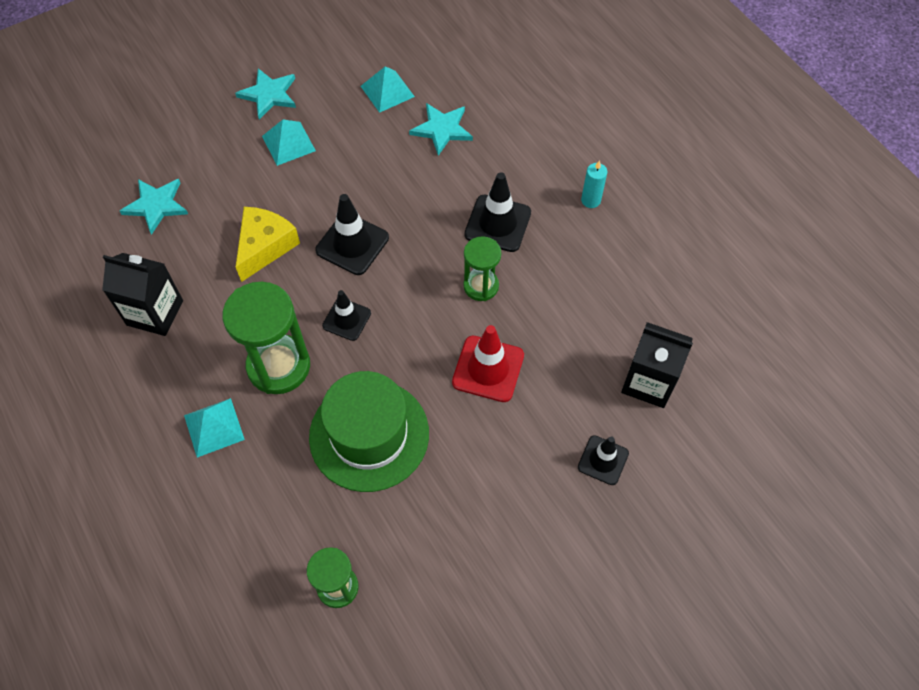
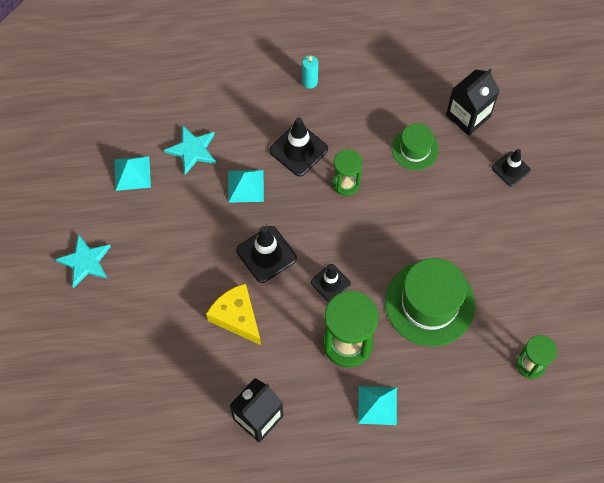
camera: 65 degrees left, 5 degrees up
turquoise star [120,179,188,235] -> none
turquoise pyramid [262,120,316,166] -> turquoise pyramid moved to [228,170,264,203]
red traffic cone [452,325,524,402] -> none
none -> green hat [392,123,439,170]

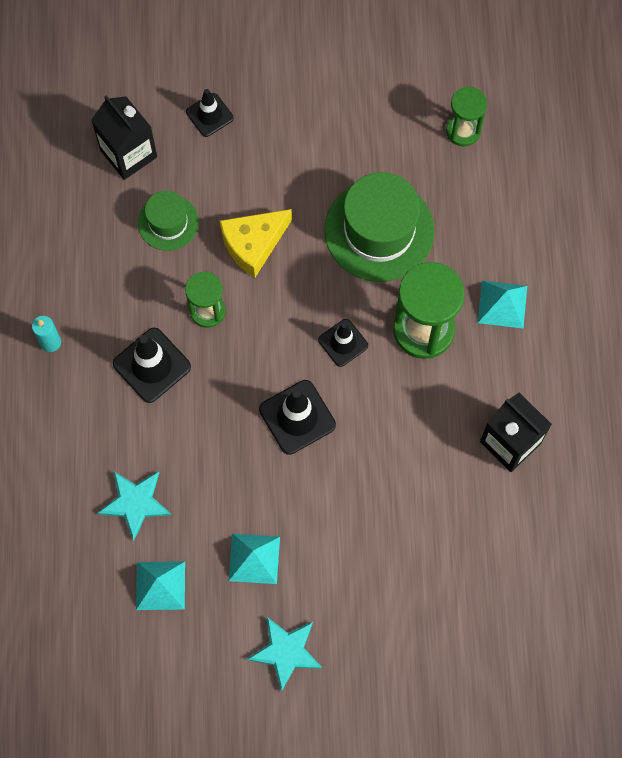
camera: 85 degrees left, 5 degrees up
yellow cheese [206,283,261,345] -> yellow cheese moved to [220,209,292,278]
turquoise pyramid [228,170,264,203] -> turquoise pyramid moved to [229,534,280,584]

